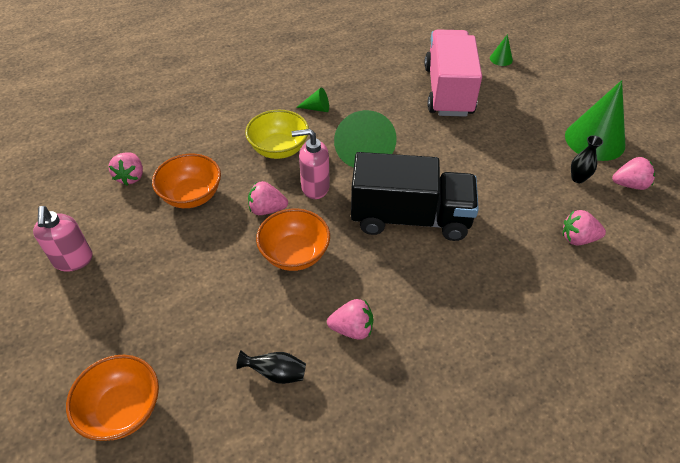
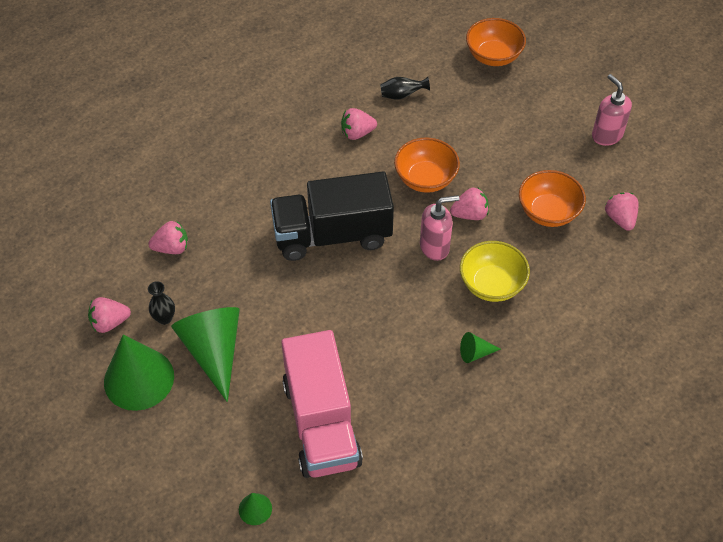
camera: 165 degrees right, 5 degrees up
green cone [334,110,397,168] -> green cone moved to [171,307,240,402]

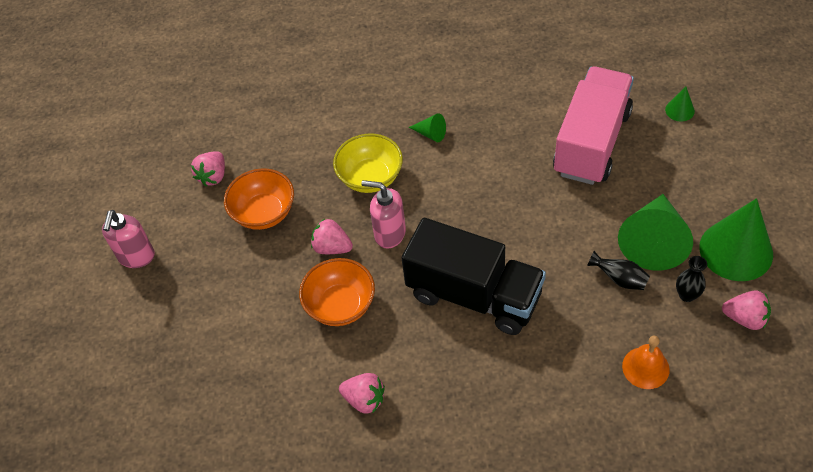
camera: 140 degrees left, 0 degrees up
pink strawberry [148,221,188,254] -> orange bell [622,336,670,389]
black vase [380,77,430,100] -> black vase moved to [587,251,650,290]
orange bowl [466,18,526,66] -> none

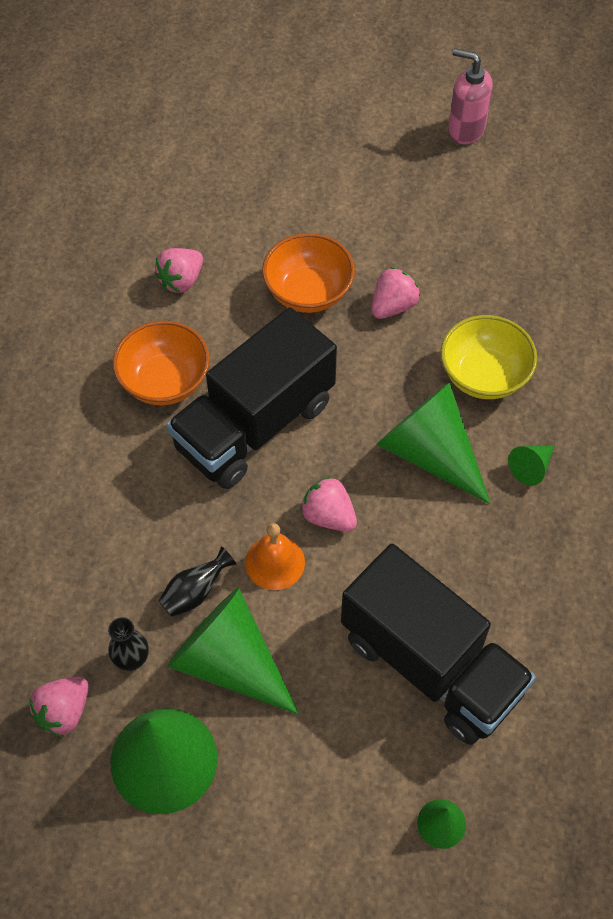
camera: 105 degrees right, 5 degrees up
pink strawberry [191,151,225,186] -> pink strawberry moved to [300,476,357,532]
orange bowl [224,168,294,230] -> orange bowl moved to [113,321,210,405]
pink soap dispenser [361,180,406,249] -> none
pink truck [553,66,634,185] -> black truck [341,544,536,745]
orange bell [622,336,670,389] -> orange bell moved to [245,523,305,590]
none -> green cone [376,382,491,504]

